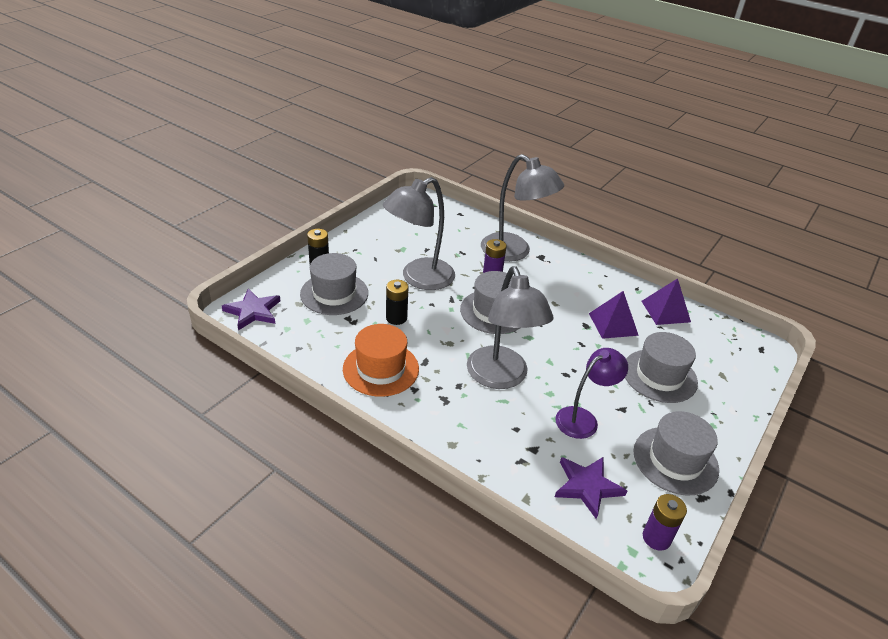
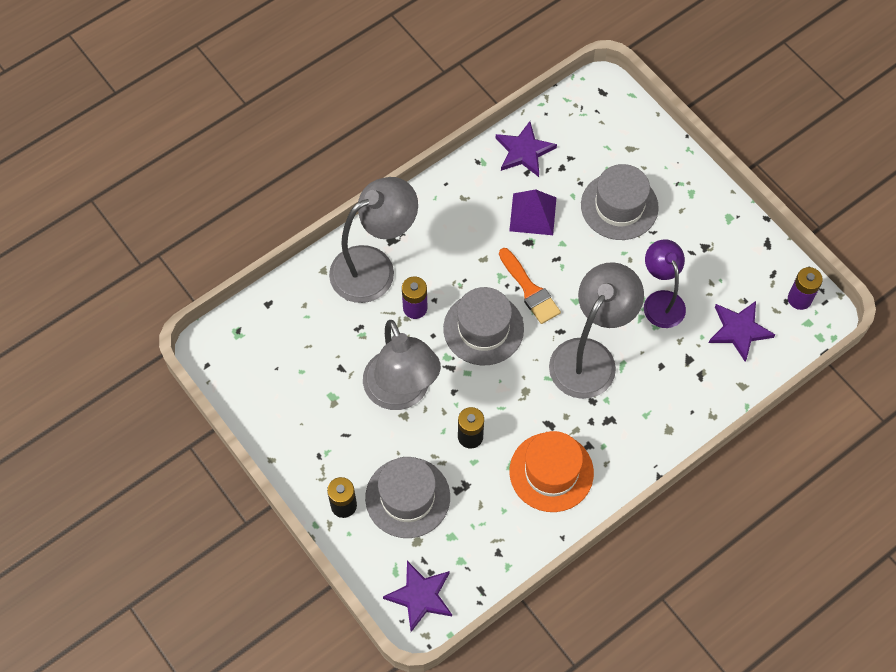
camera: 70 degrees left, 25 degrees up
grey lamp [467,266,554,389] -> grey lamp turned 60 degrees counterclockwise [549,262,644,399]
grey hat [633,411,719,495] -> none
purple pyramid [642,278,691,325] -> purple star [496,121,557,177]
none -> orange brush [499,248,561,324]

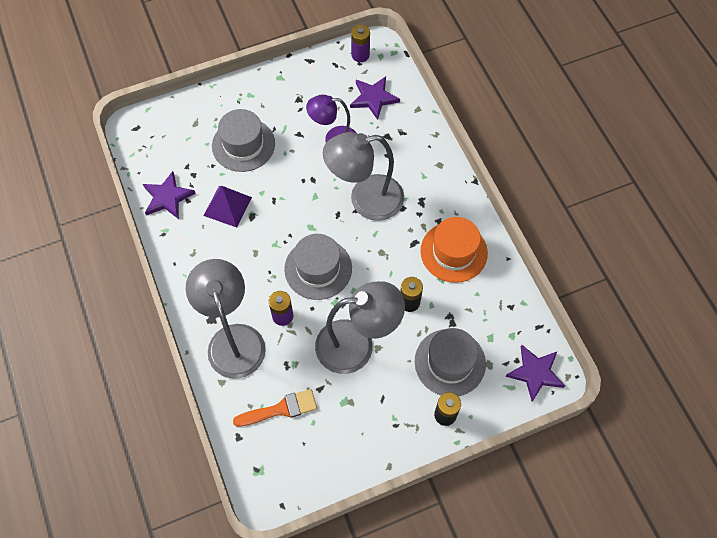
camera: 75 degrees left, 0 degrees up
orange brush [499,248,561,324] -> orange brush moved to [233,389,317,427]
grey lamp [549,262,644,399] -> grey lamp turned 60 degrees counterclockwise [323,132,404,221]

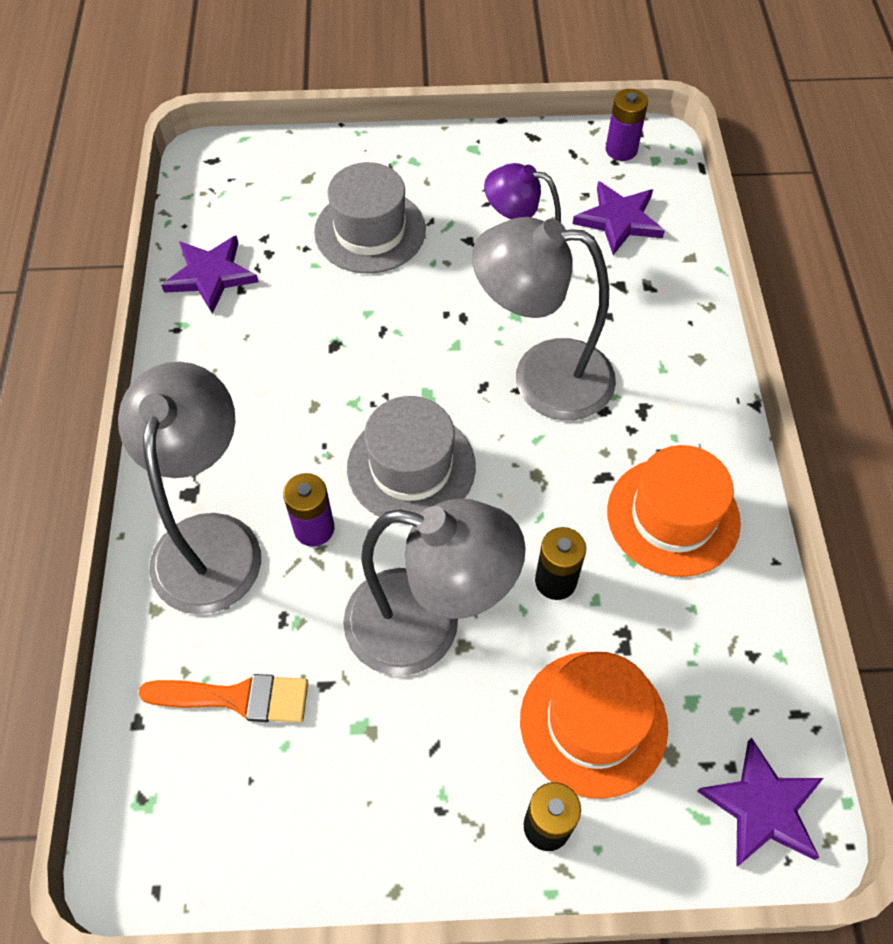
camera: 20 degrees right, 5 degrees down
purple pyramid [203,186,252,227] -> none
grey hat [415,328,486,396] -> orange hat [520,652,668,799]

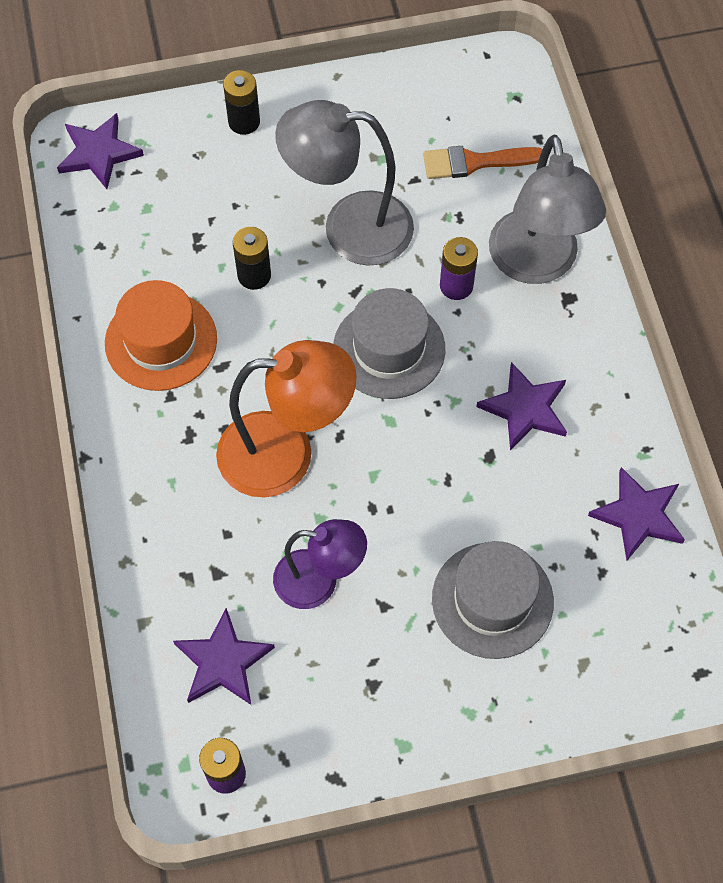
camera: 170 degrees right, 5 degrees up
grey lamp [472,217,616,420] -> orange lamp [216,340,357,498]
orange hat [520,652,668,799] -> none
none -> purple star [476,362,567,451]

